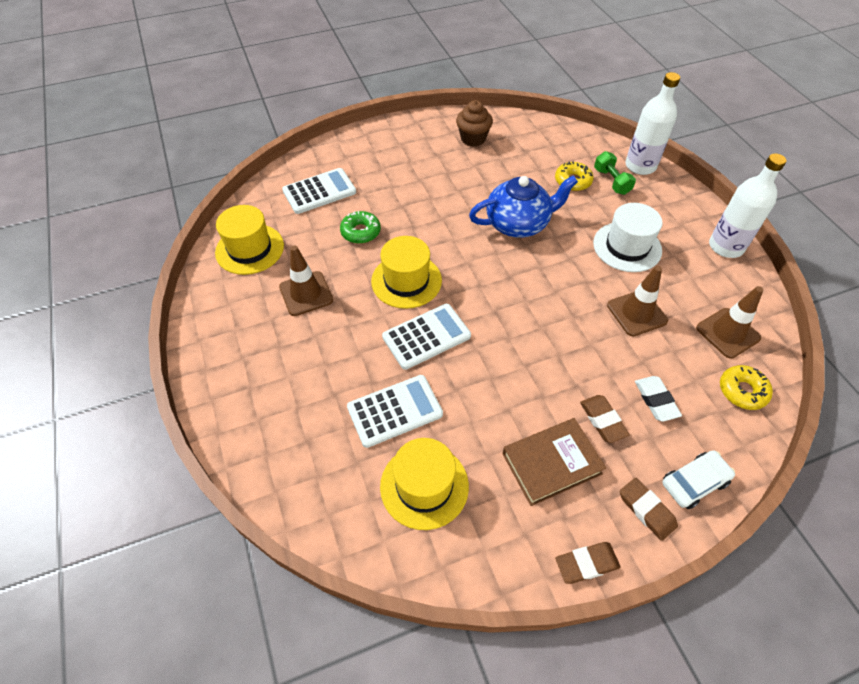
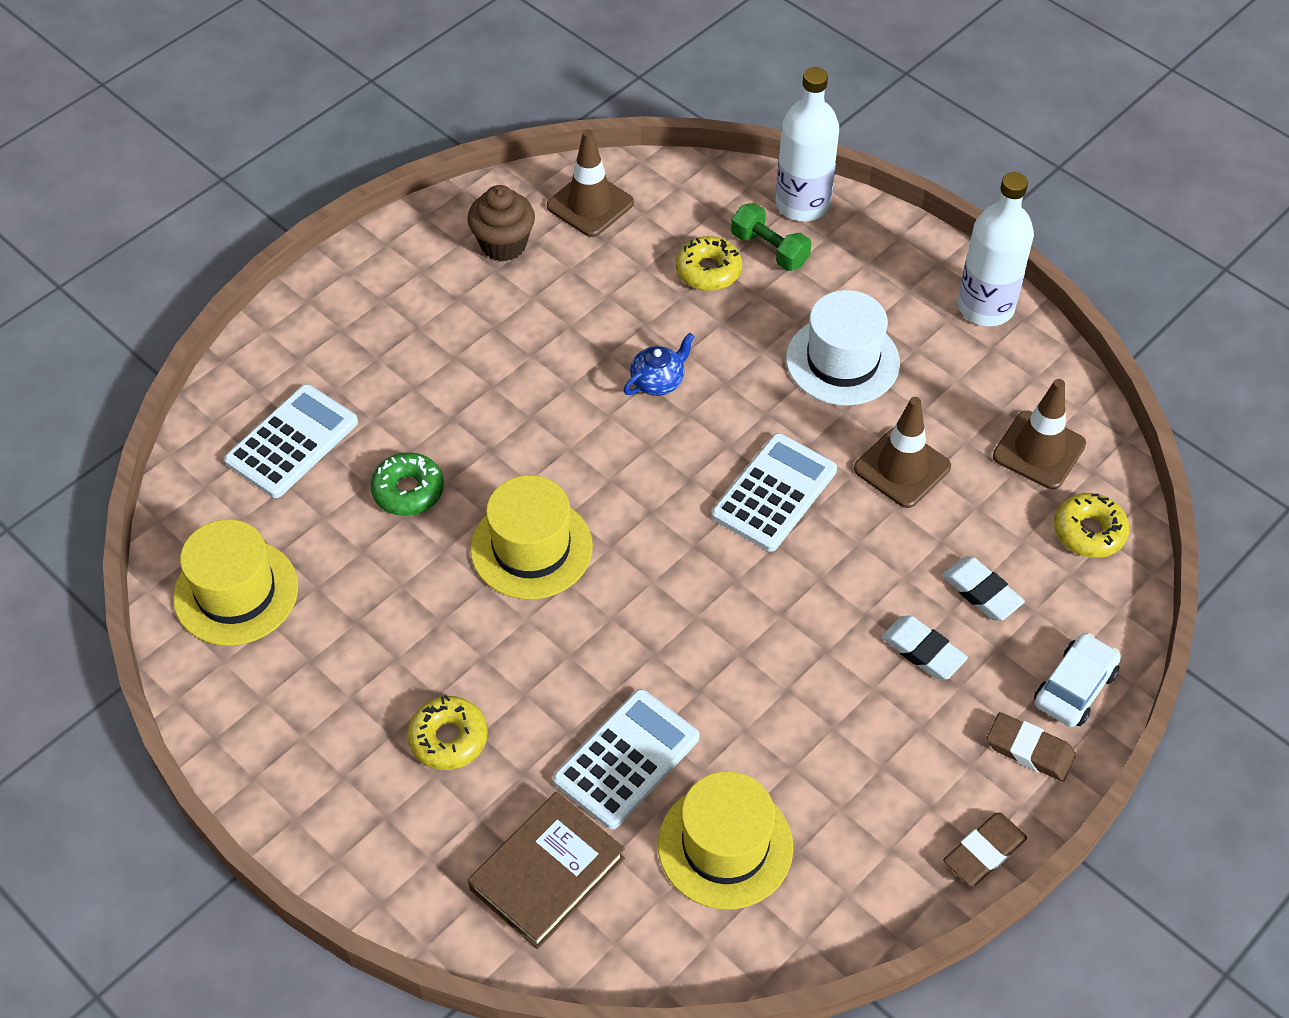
camera: 25 degrees left, 0 degrees up
brown traffic cone [279,245,333,316] -> brown traffic cone moved to [547,129,634,237]
white calculator [382,304,471,370] -> white calculator moved to [712,433,837,552]
blue teapot [469,175,578,238] -> blue teapot [624,333,695,396], size x0.48
brown book [502,418,606,506] -> brown book moved to [468,792,625,949]
brown eraser [580,395,630,443] -> white eraser [881,615,968,680]
none -> yellow donut [407,695,488,770]

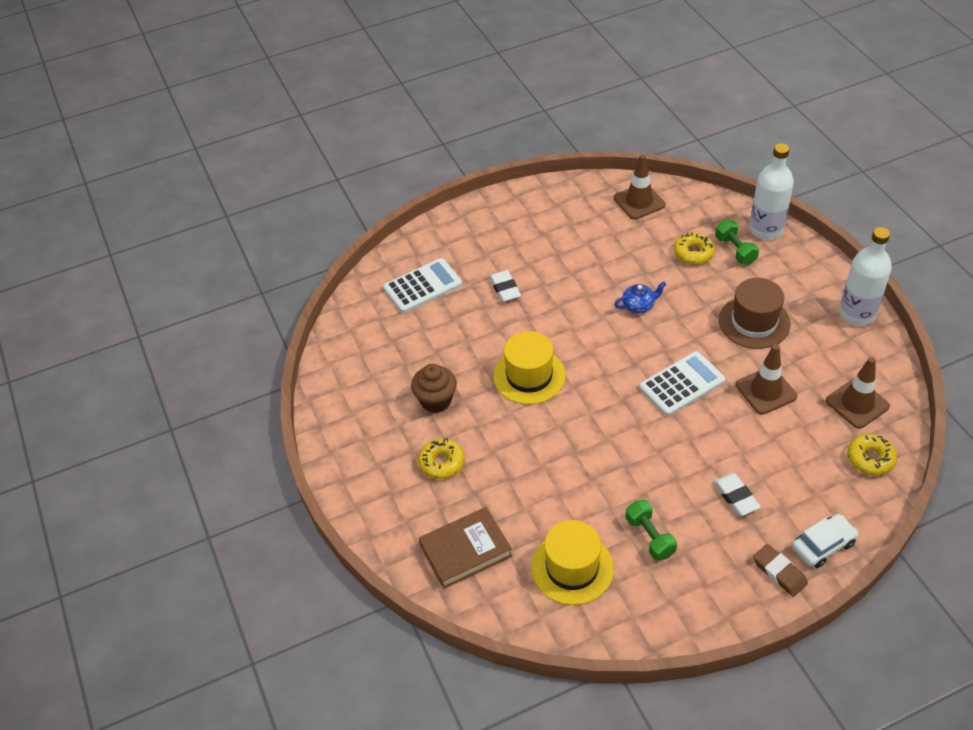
camera: 25 degrees right, 5 degrees down
yellow hat [173,519,298,646] -> none
green donut [371,452,444,516] -> none
brown cupcake [467,185,535,262] -> brown cupcake moved to [411,364,457,413]
white calculator [553,689,699,829] -> none
white hat [786,290,900,406] -> brown hat [719,278,791,349]
white eraser [942,557,1025,620] -> white eraser moved to [489,270,521,302]
brown eraser [943,813,1027,886] -> none
none -> green dumbbell [626,500,677,561]

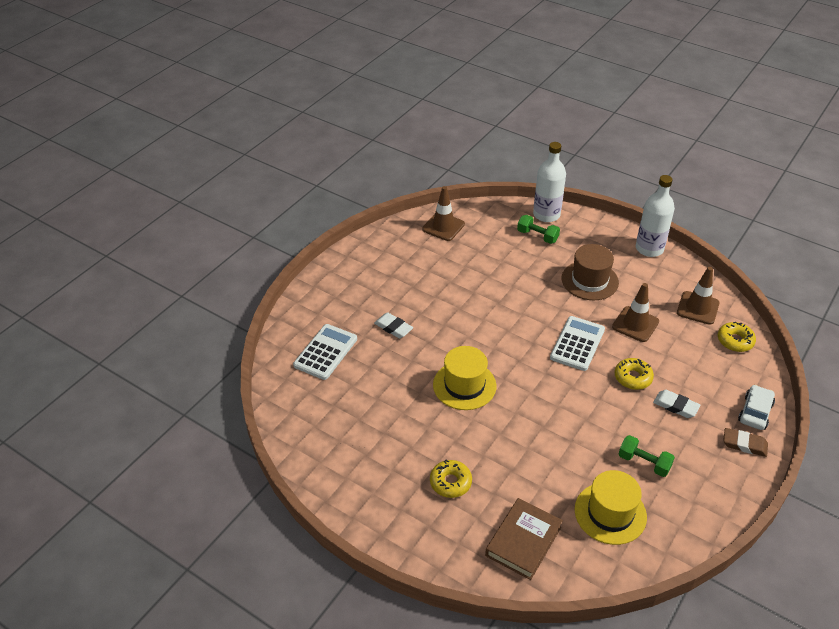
camera: 35 degrees left, 5 degrees down
brown cupcake [411,364,457,413] -> none
blue teapot [614,282,666,314] -> none
yellow donut [674,232,715,265] -> yellow donut moved to [614,358,654,390]

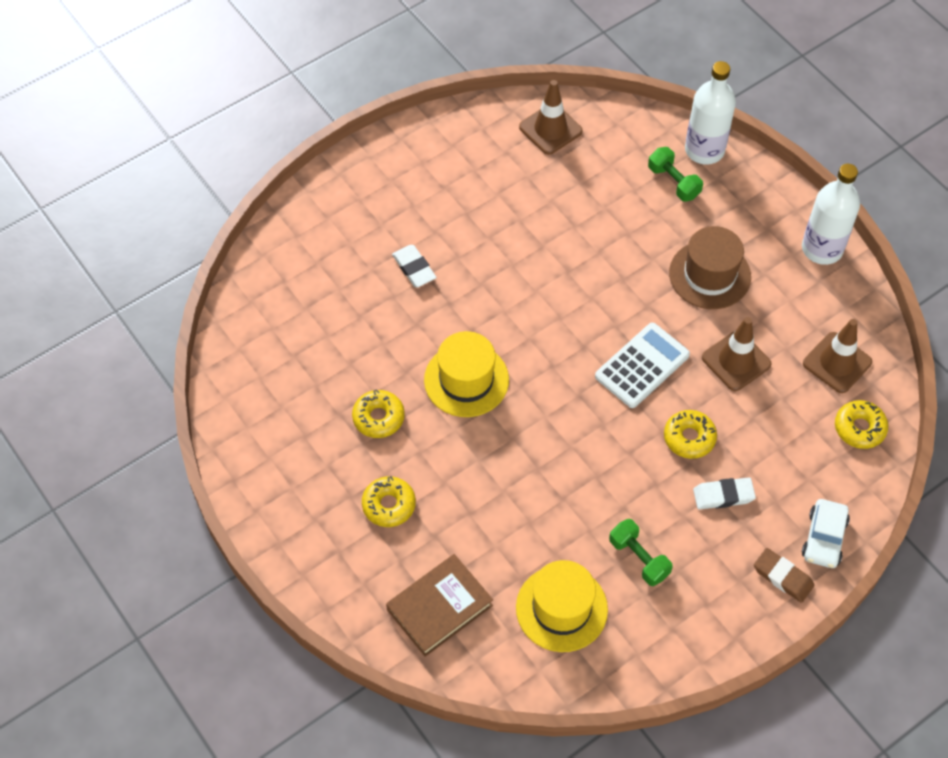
camera: 20 degrees right, 15 degrees up
white calculator [293,324,357,380] -> none
white eraser [653,390,701,418] -> white eraser turned 60 degrees counterclockwise [693,477,756,510]
white car [738,385,775,430] -> white car turned 150 degrees clockwise [802,499,850,568]
none -> yellow donut [352,389,405,438]

